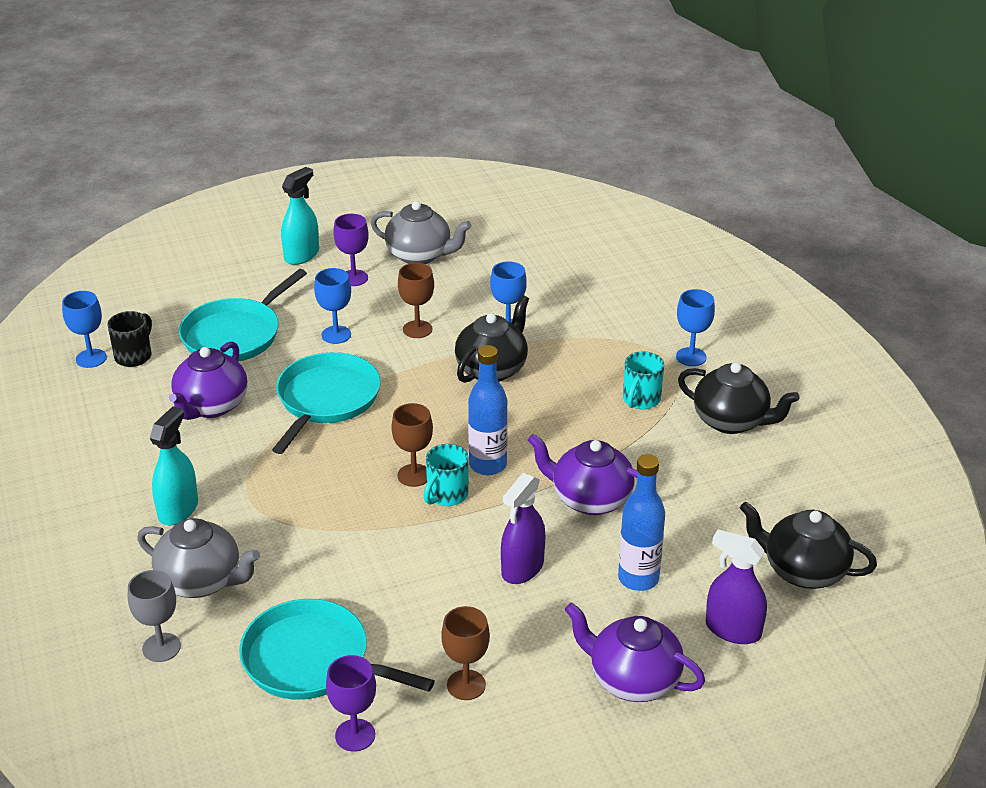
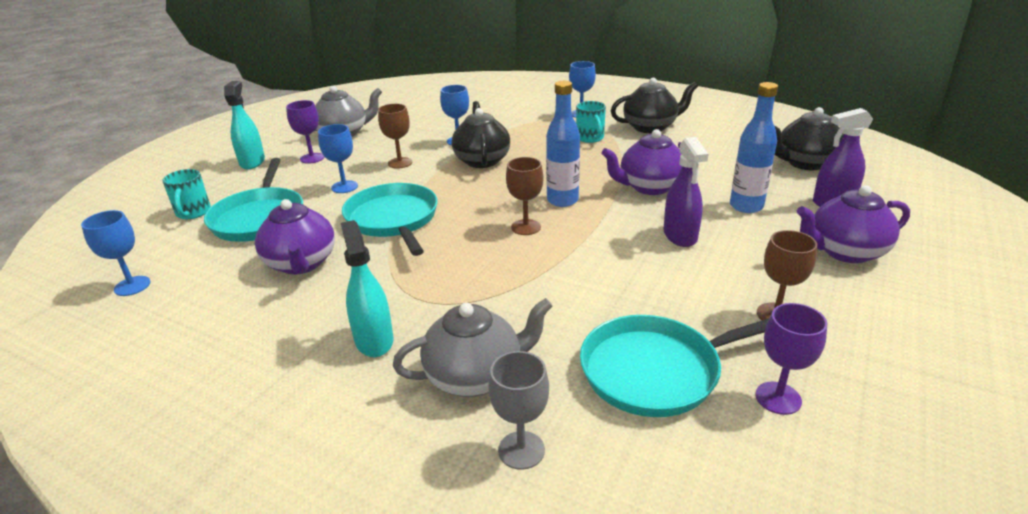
camera: 40 degrees left, 5 degrees down
black mug [108,311,152,367] -> none
turquoise mug [423,444,469,506] -> turquoise mug moved to [162,169,211,219]

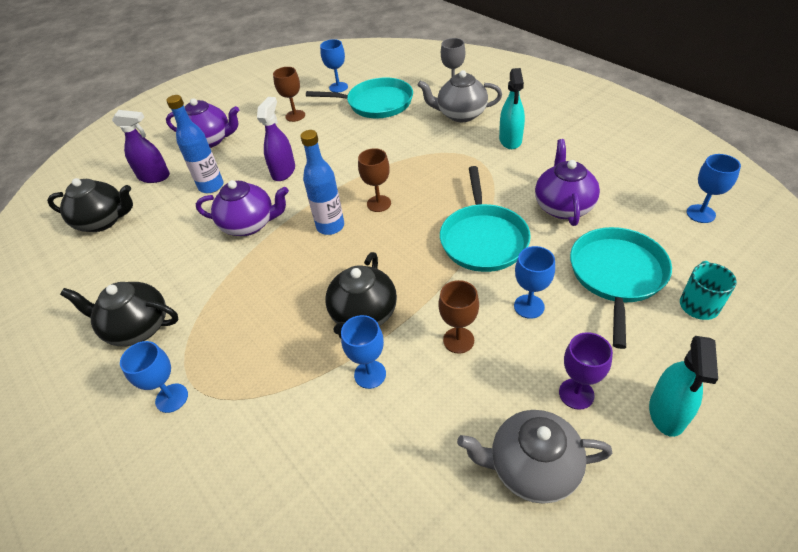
camera: 155 degrees left, 15 degrees up
turquoise mug [576,101,606,143] -> none
purple goblet [755,303,827,415] -> blue goblet [320,39,348,93]

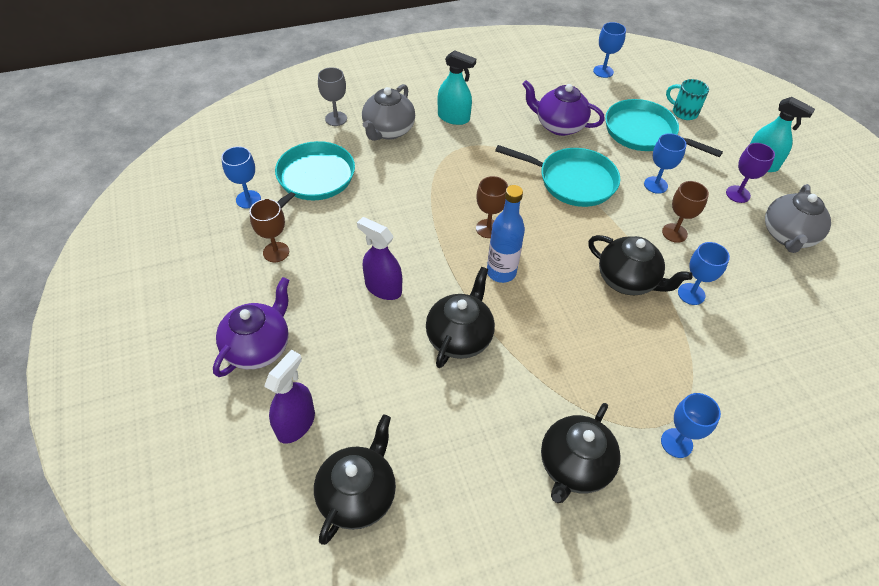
camera: 75 degrees left, 5 degrees up
blue bottle [166,95,223,193] -> none
purple teapot [196,180,289,236] -> black teapot [426,267,495,368]

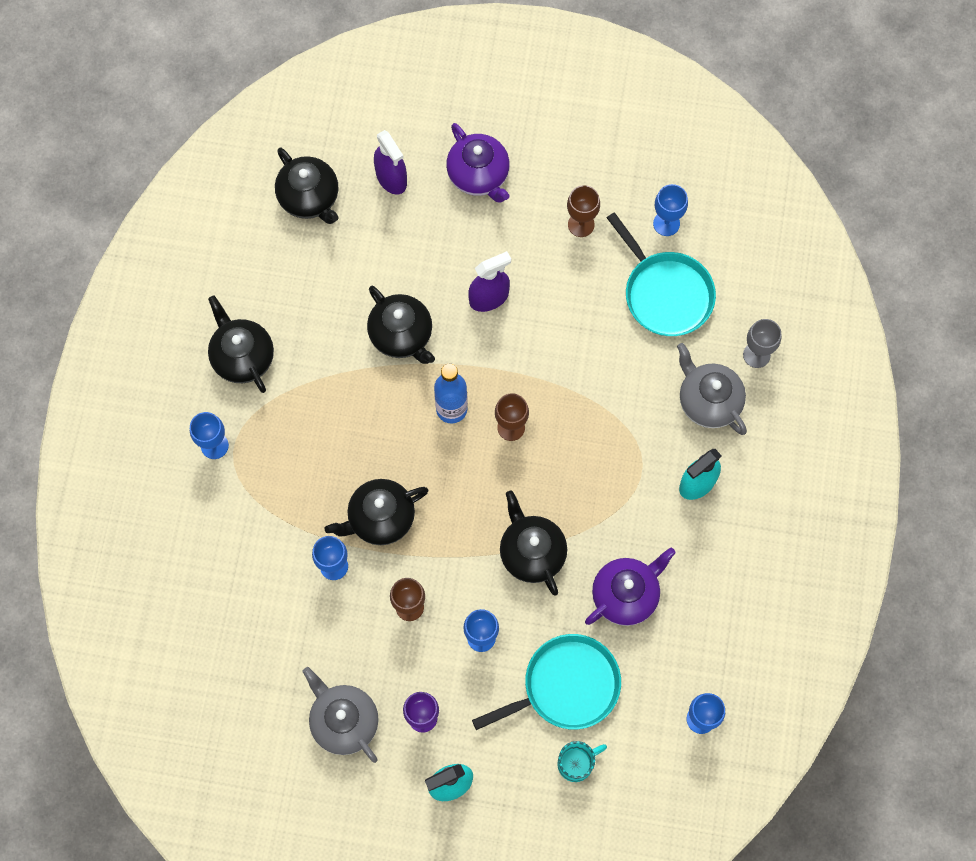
camera: 120 degrees right, 20 degrees up
turquoise pan [495,145,620,207] -> black teapot [500,490,567,596]

